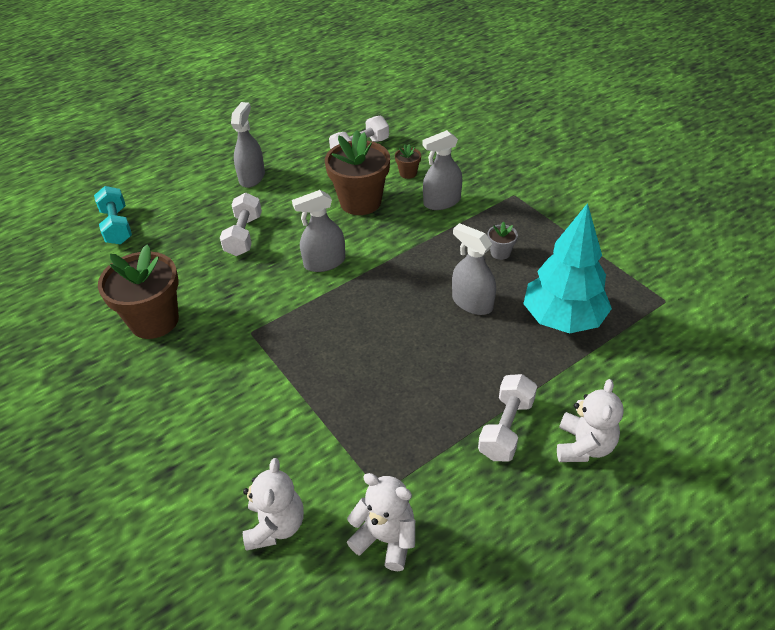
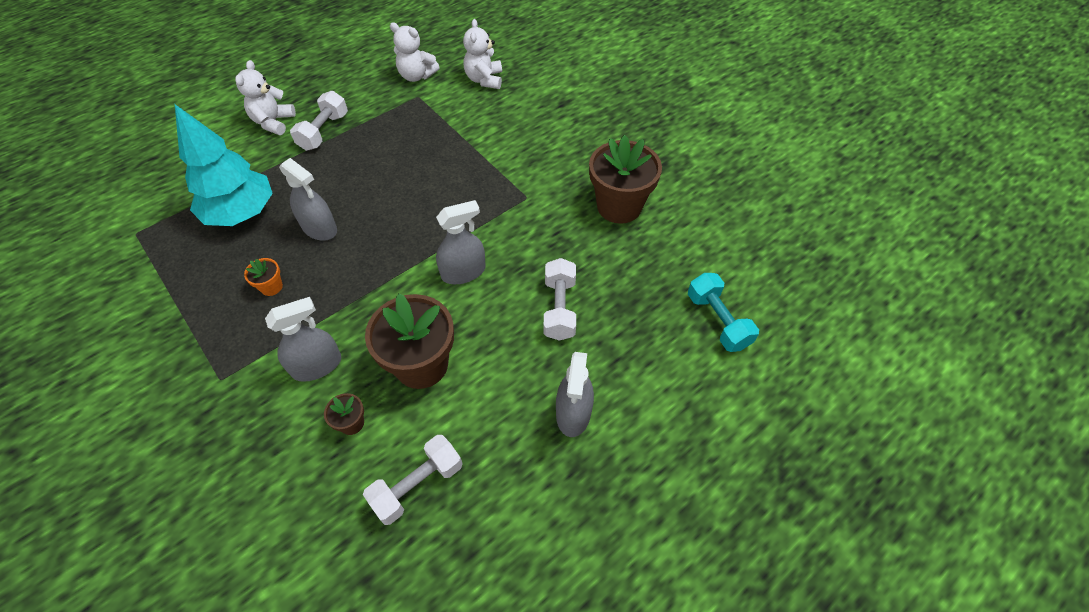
camera: 175 degrees right, 10 degrees up
grey flower pot [487,221,518,260] -> orange flower pot [244,258,283,296]

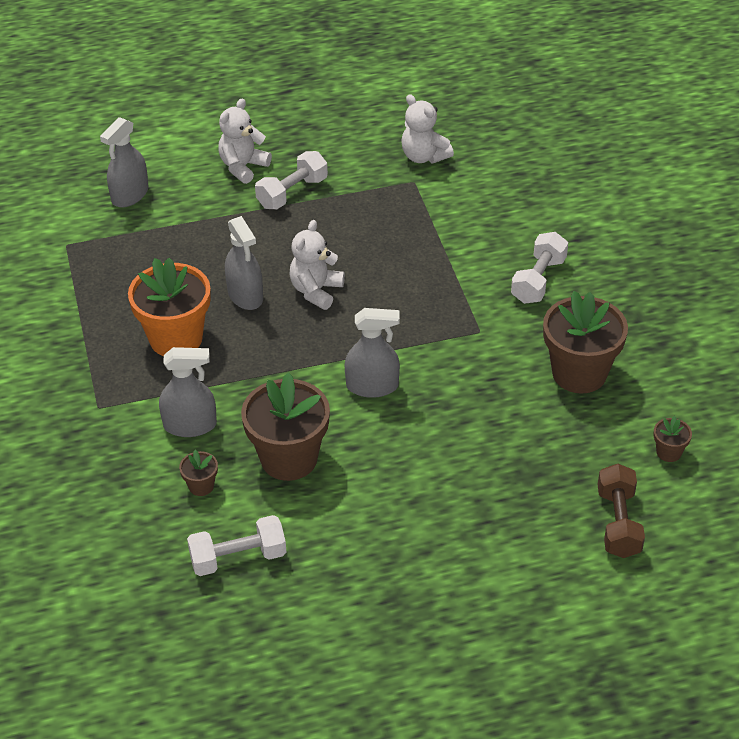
camera: 25 degrees right, 10 degrees down
turquoise tree [175,104,273,226] -> none
orange flower pot [244,258,283,296] -> orange flower pot [128,258,211,356], size x2.29
white teddy bear [463,19,502,89] -> white teddy bear moved to [290,220,345,310]
white dumbbell [544,258,576,341] -> white dumbbell moved to [511,232,568,304]
grey spray bottle [556,352,594,437] -> grey spray bottle moved to [100,117,149,207]
turquoise dumbbell [688,273,759,352] -> brown dumbbell [598,464,645,558]
none -> brown flower pot [654,416,692,462]

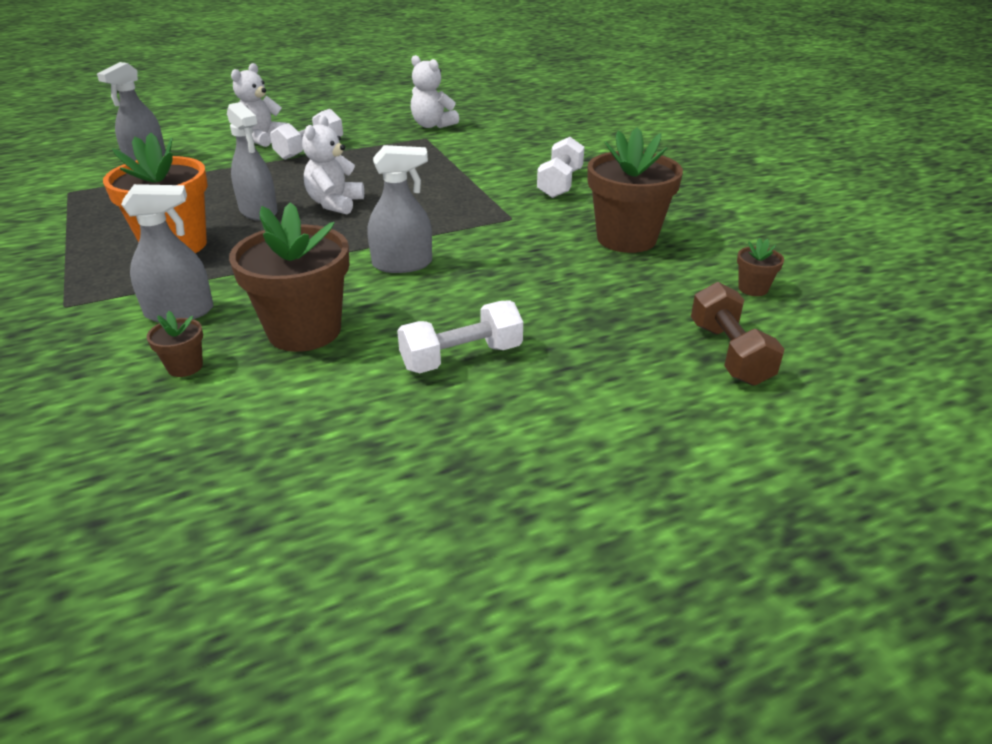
camera: 10 degrees left, 10 degrees down
white dumbbell [187,515,286,576] -> white dumbbell moved to [397,300,523,373]

